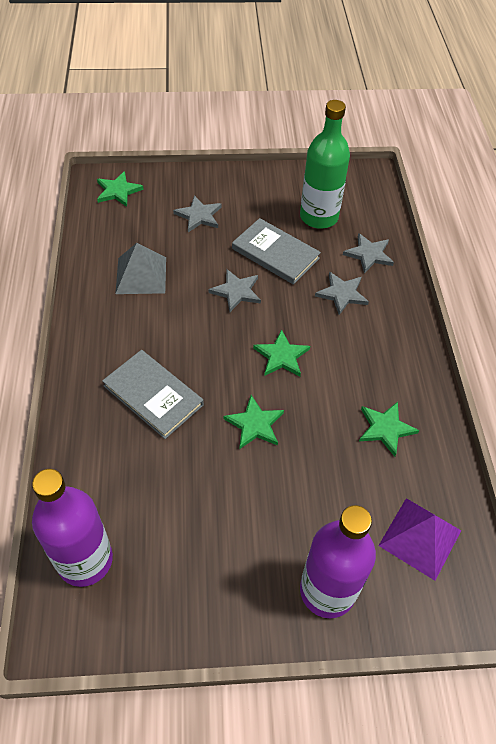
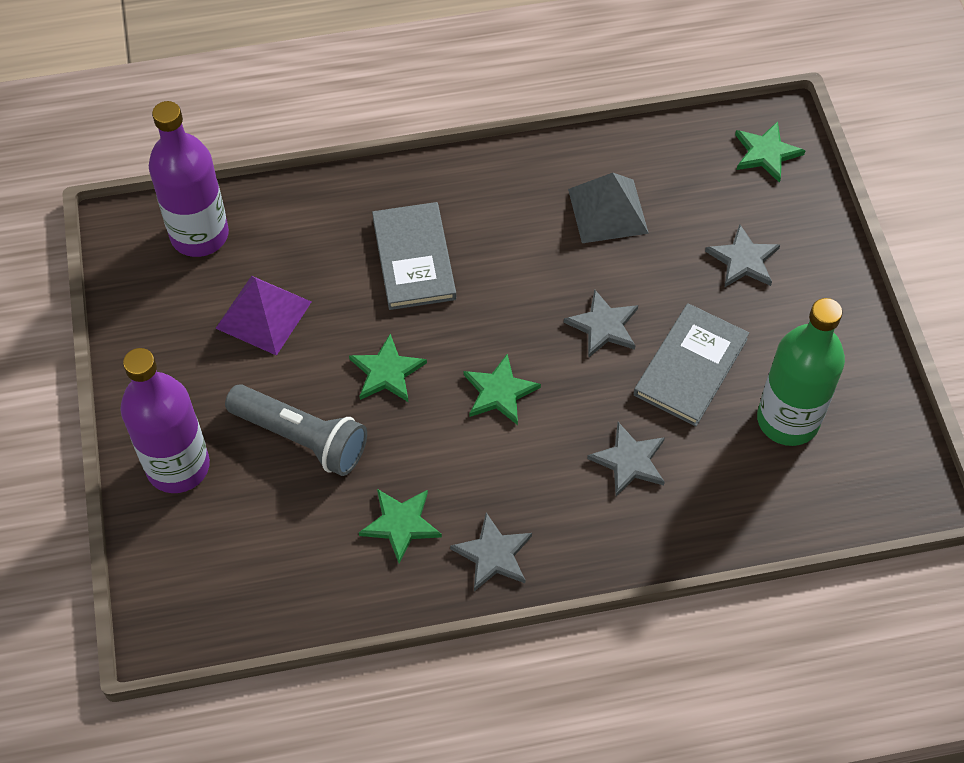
camera: 85 degrees right, 5 degrees up
grey book [102,350,204,439] -> grey book turned 45 degrees counterclockwise [372,202,456,310]
grey star [343,233,394,273] -> grey star moved to [450,513,532,591]
purple pyramid [378,498,461,581] -> purple pyramid moved to [215,276,311,356]
none -> grey flashlight [225,384,367,476]

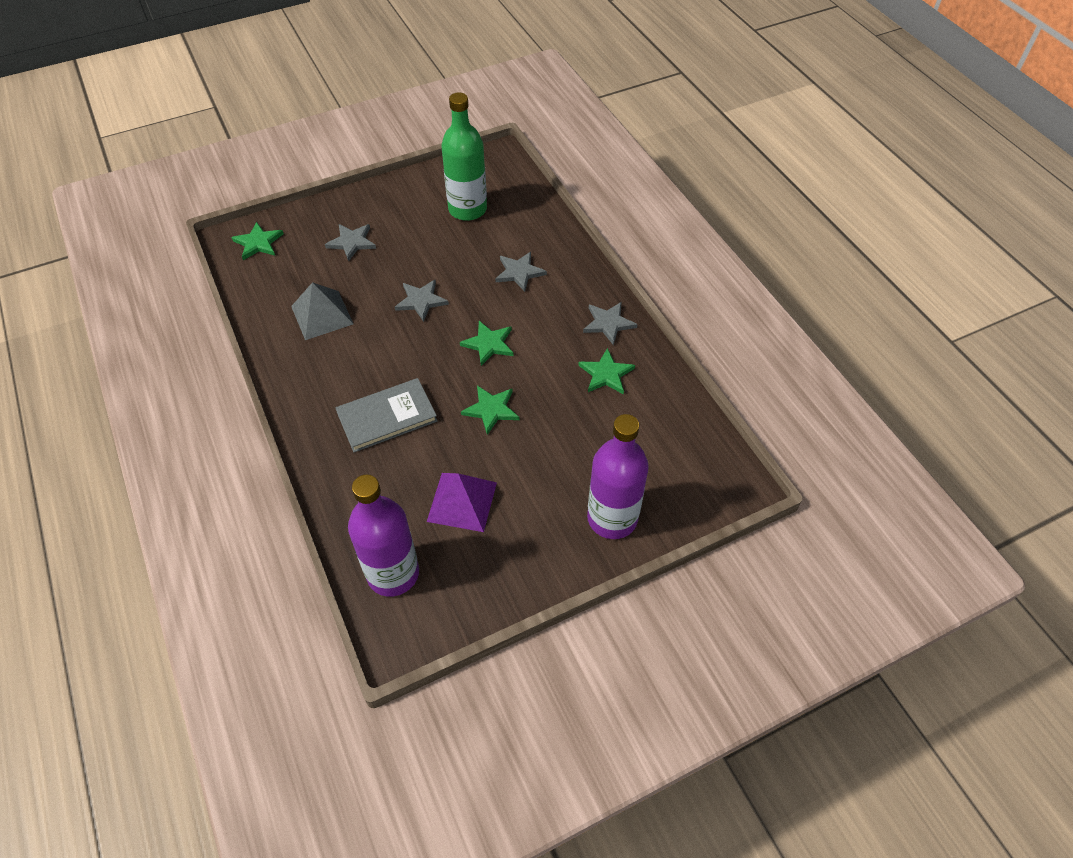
camera: 105 degrees left, 5 degrees down
grey flashlight [225,384,367,476] -> none
grey book [634,303,749,427] -> none

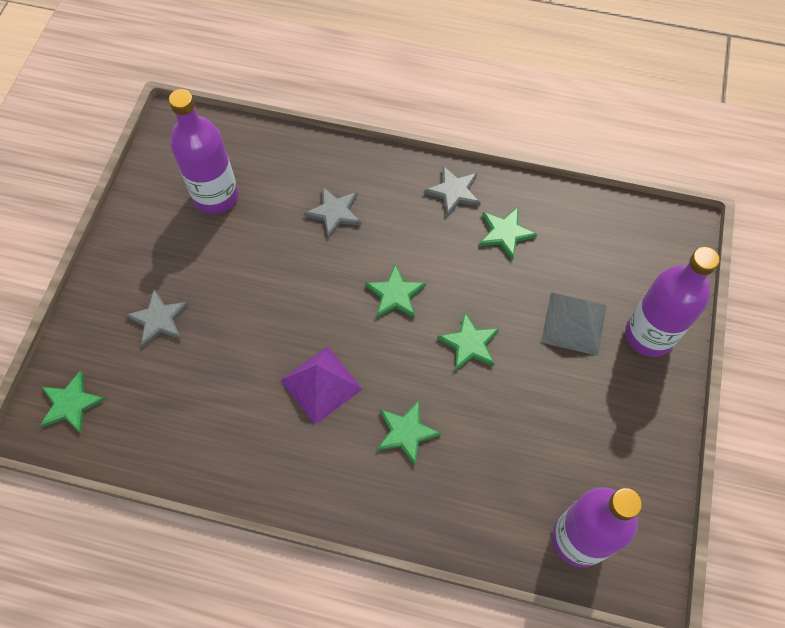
camera: 50 degrees left, 10 degrees up
grey pyramid [291,282,354,340] -> grey pyramid moved to [541,292,607,356]
grey book [336,378,438,452] -> green star [377,401,441,465]
grey star [395,280,449,322] -> none
purple pyramid [427,473,497,532] -> purple pyramid moved to [280,346,363,425]
green bottle [441,92,487,221] -> purple bottle [169,89,239,214]

